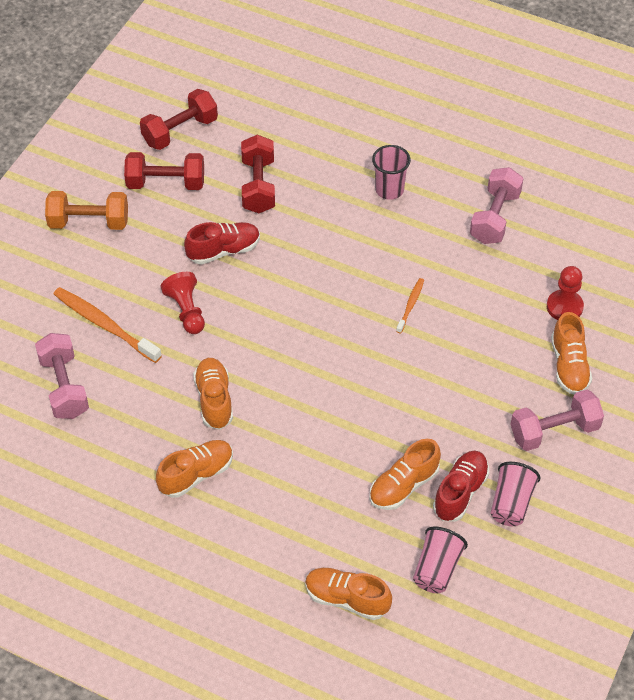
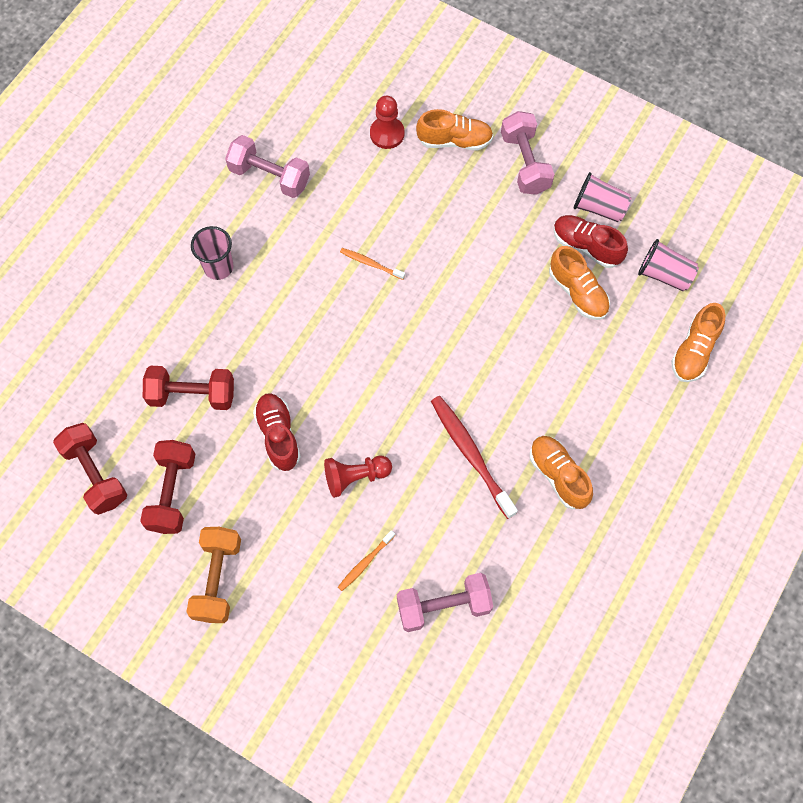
camera: 85 degrees left, 15 degrees up
orange toothbrush [54,287,162,363] -> orange toothbrush [338,530,395,591], size x0.52
orange shoe [193,358,233,430] -> red toothbrush [431,396,518,519]

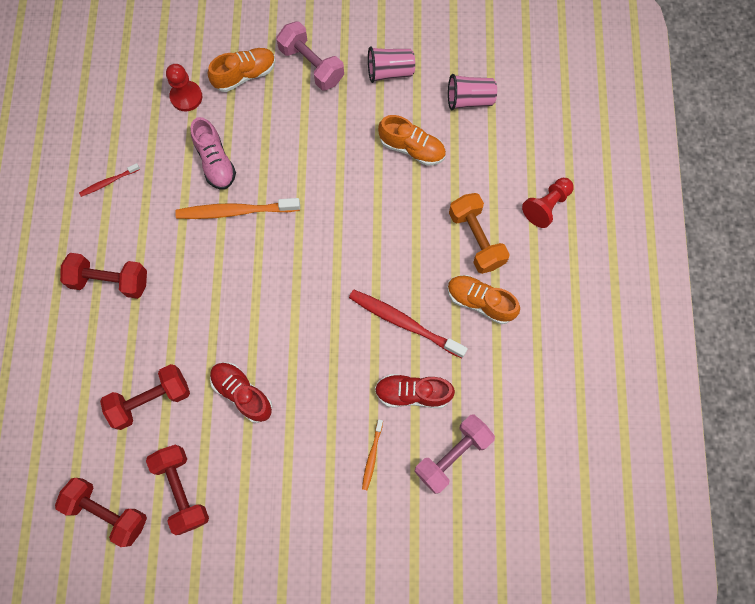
camera: 30 degrees left, 5 degrees up
orange dumbbell [186,527,241,623] -> orange dumbbell moved to [449,193,510,274]
pink cup [191,226,234,280] -> red dumbbell [60,253,147,299]
pink dumbbell [225,135,310,198] -> red toothbrush [79,163,140,197]
red pawn [324,456,392,498] -> red pawn moved to [522,178,573,228]
orange toothbrush [340,248,405,280] -> orange toothbrush [175,198,300,219], size x1.92
red shoe [553,215,628,268] -> red shoe moved to [375,374,455,408]
orange shoe [671,303,725,382] -> none
none -> pink shoe [191,117,236,190]

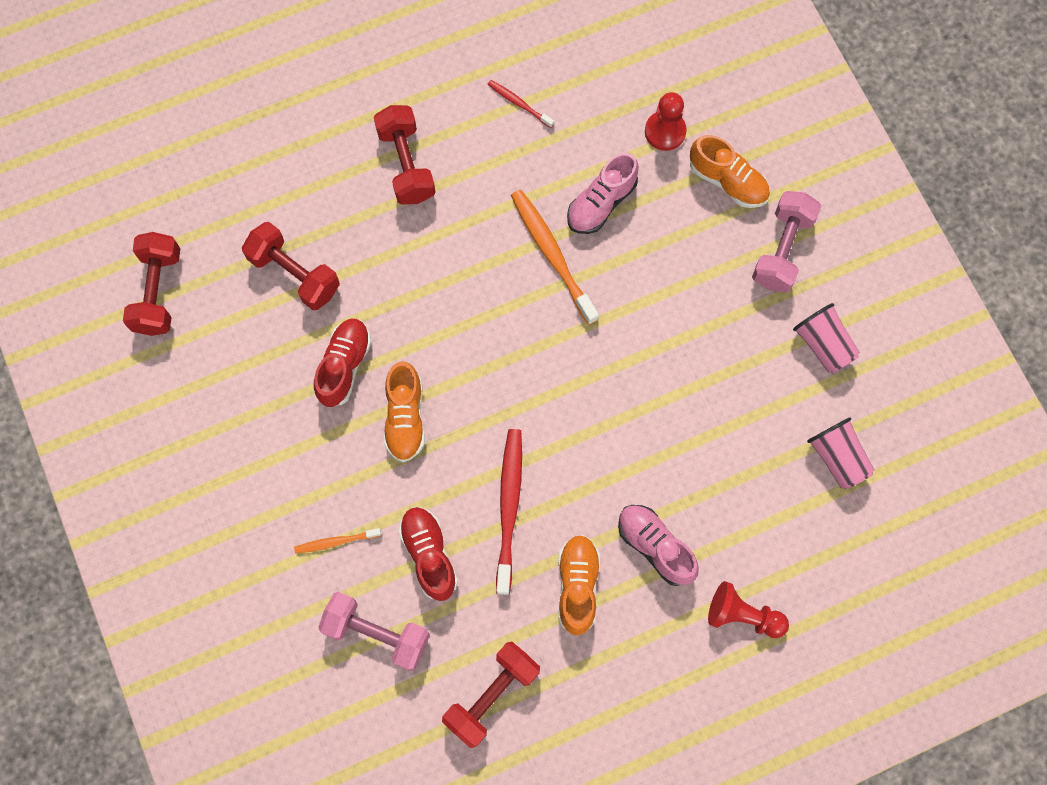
camera: 65 degrees right, 0 degrees up
red dumbbell [146,445,209,535] -> red dumbbell moved to [442,642,540,748]
orange shoe [378,115,446,166] -> orange shoe moved to [384,361,425,462]
orange dumbbell [449,193,510,274] -> pink shoe [618,505,699,586]

